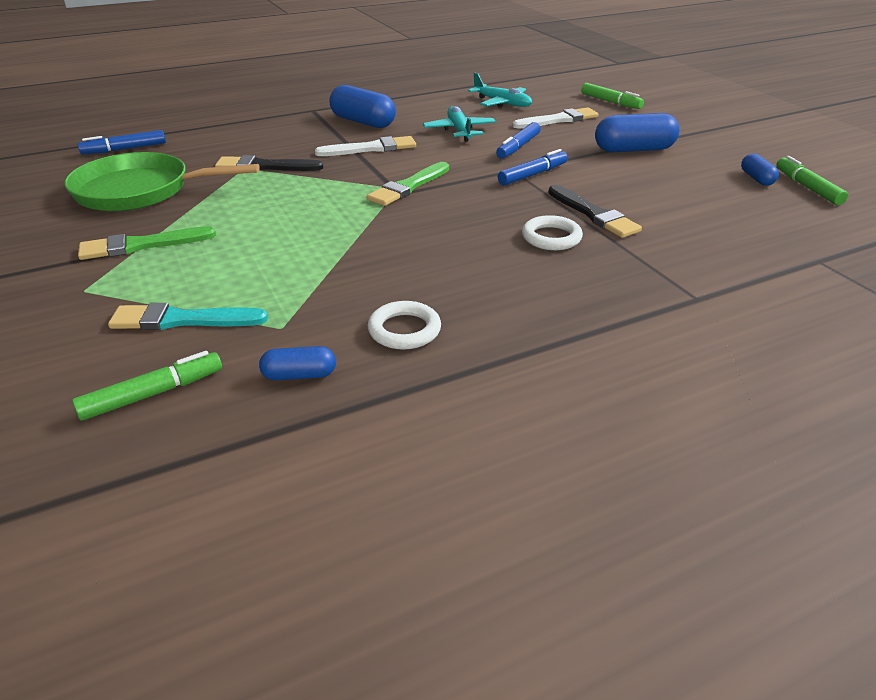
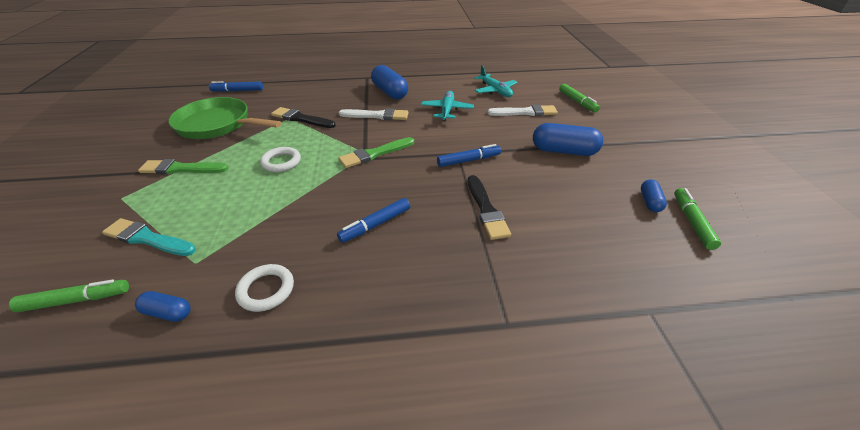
camera: 20 degrees right, 5 degrees up
blue marker [496,122,541,159] -> blue marker moved to [337,198,410,243]
white ring [522,215,583,250] -> white ring moved to [260,147,301,172]

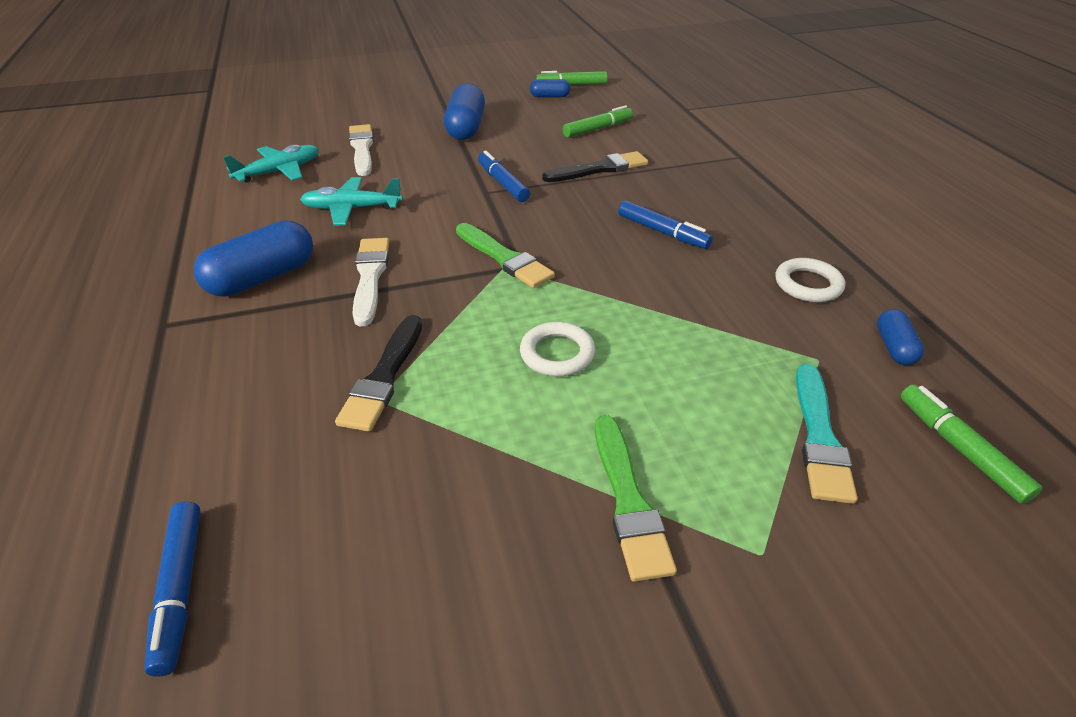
camera: 100 degrees left, 0 degrees up
green pan [168,97,282,139] -> none
green marker [559,84,600,112] -> green marker moved to [563,105,633,138]

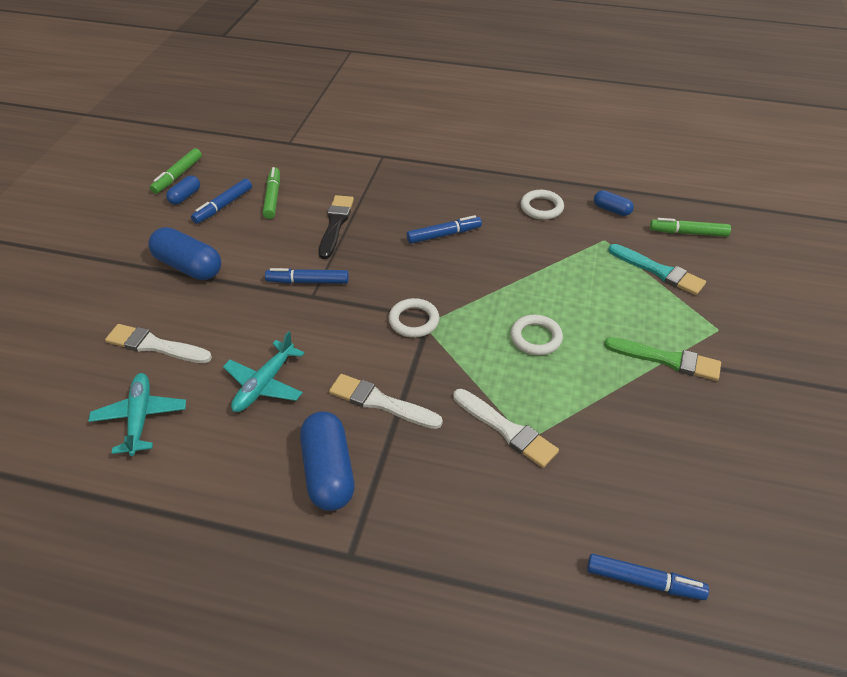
camera: 60 degrees left, 5 degrees up
black brush [335,315,422,432] -> white brush [453,389,559,468]
green brush [456,223,555,288] -> white ring [388,298,439,338]
none -> blue marker [191,178,252,224]

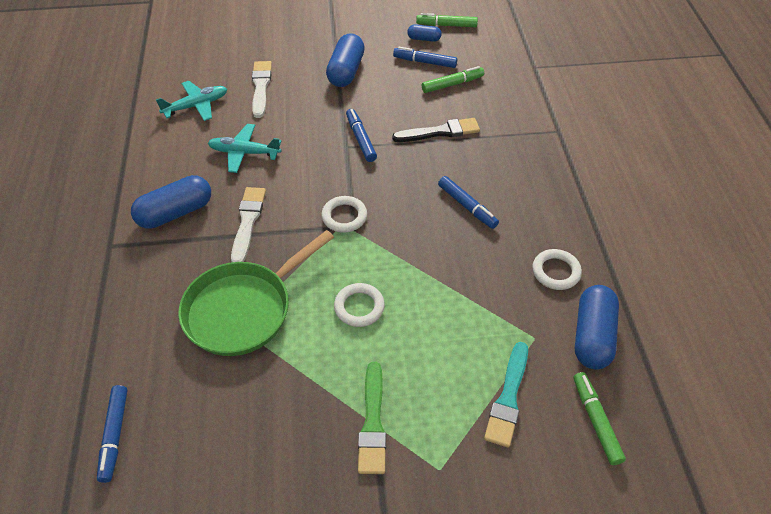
camera: 70 degrees right, 5 degrees up
white brush [453,389,559,468] -> green pan [178,230,334,356]
blue capsule [594,190,634,216] -> blue capsule [575,285,619,369], size x1.88

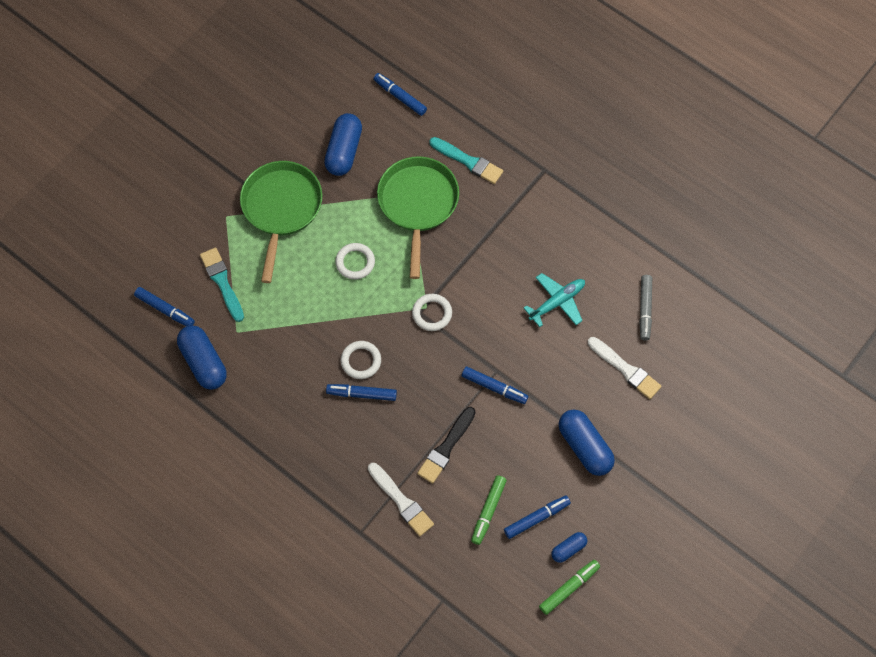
camera: 135 degrees right, 15 degrees up
blue capsule [131,175,211,229] -> blue capsule moved to [324,113,362,176]
turquoise plane [156,81,227,121] -> grey marker [639,275,652,340]
white brush [231,187,266,262] -> white brush moved to [368,463,434,536]
green brush [358,362,386,474] -> green pan [240,161,322,283]
white ring [532,249,582,290] -> white ring moved to [341,341,381,379]
green marker [573,372,626,465] -> blue marker [134,287,195,326]
none -> turquoise brush [429,137,503,184]

